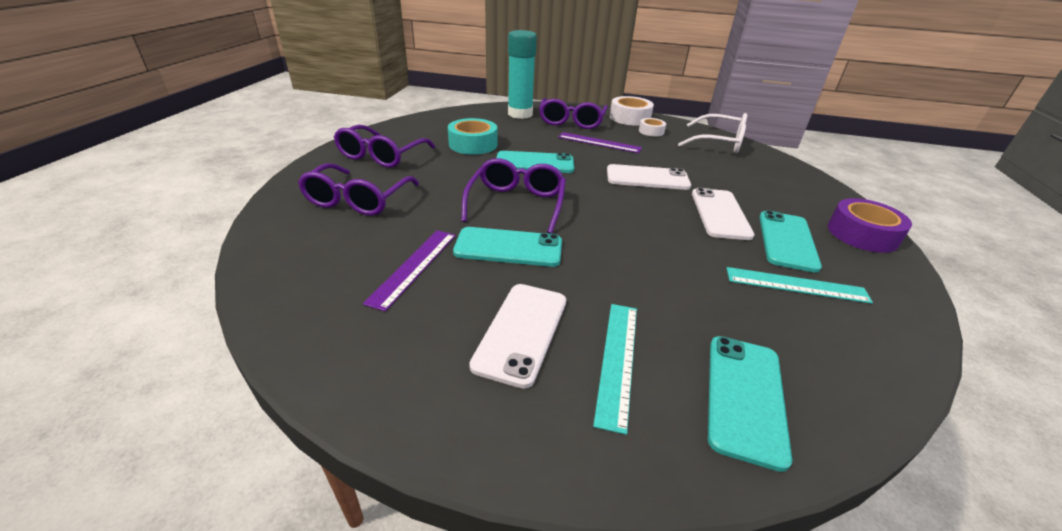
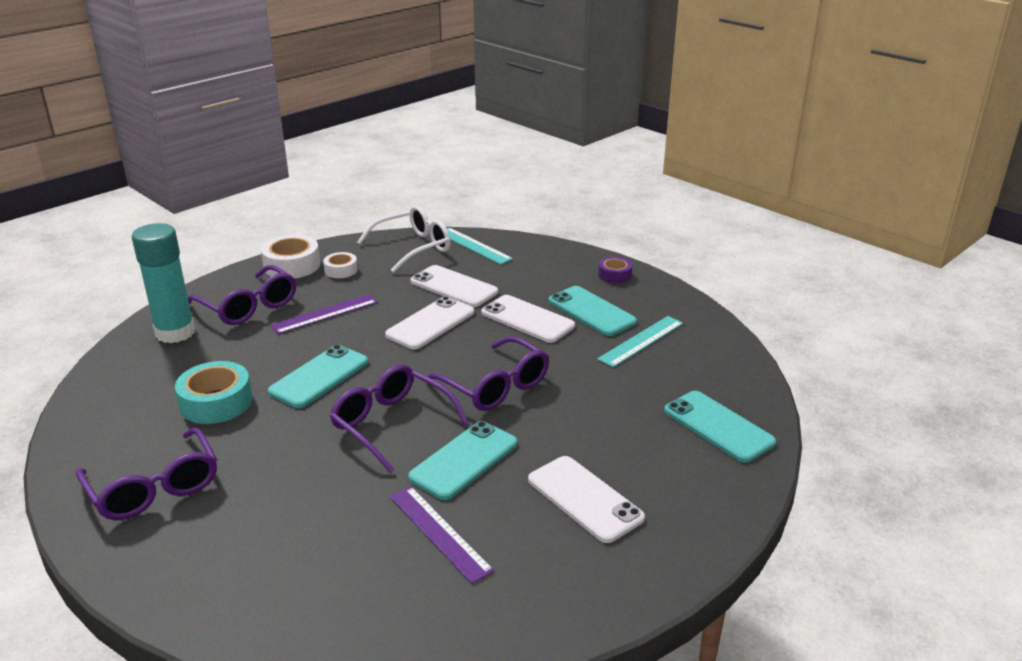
camera: 55 degrees left, 5 degrees down
purple glasses [298,163,419,216] -> purple glasses moved to [427,336,549,411]
turquoise ruler [593,304,637,435] -> turquoise ruler moved to [447,228,513,265]
purple tape [828,198,912,253] -> purple tape [598,257,632,283], size x0.58
none -> white phone [410,265,498,307]

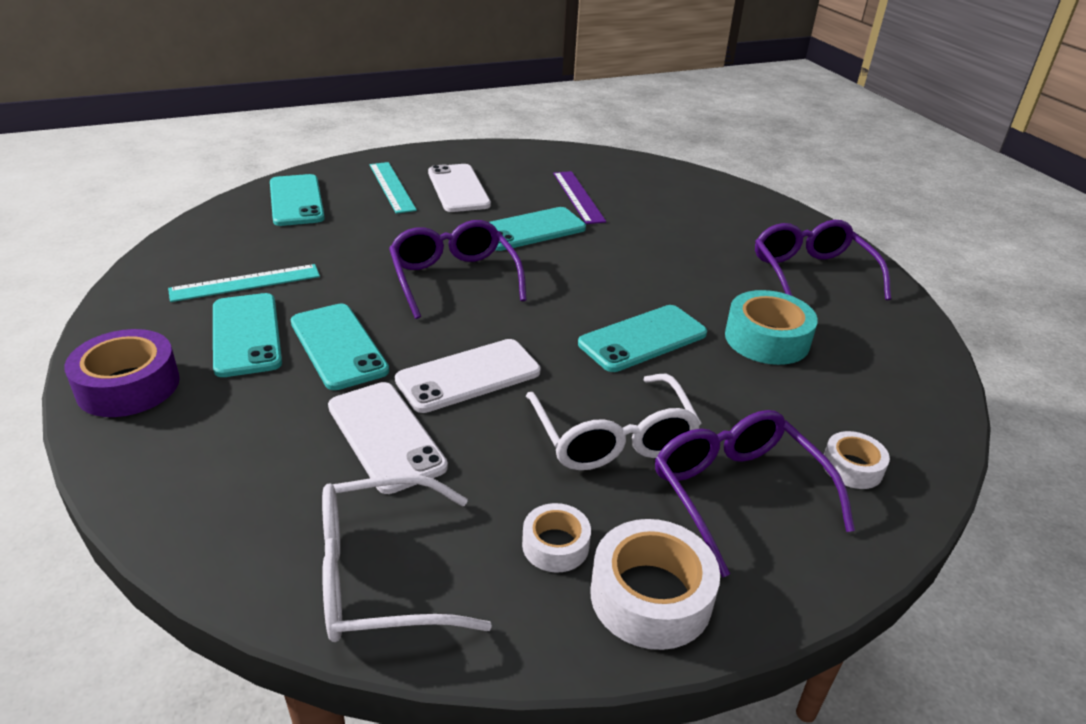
camera: 160 degrees left, 5 degrees up
turquoise glue stick [132,223,195,343] -> white tape [823,431,890,489]
purple ruler [270,294,378,334] -> white glasses [526,374,701,470]
purple glasses [330,364,469,473] -> none
turquoise ruler [447,228,513,265] -> turquoise ruler moved to [370,162,417,214]
white phone [481,295,575,343] -> turquoise phone [291,303,389,390]
purple tape [598,257,632,283] -> purple tape [64,329,180,417], size x1.72

